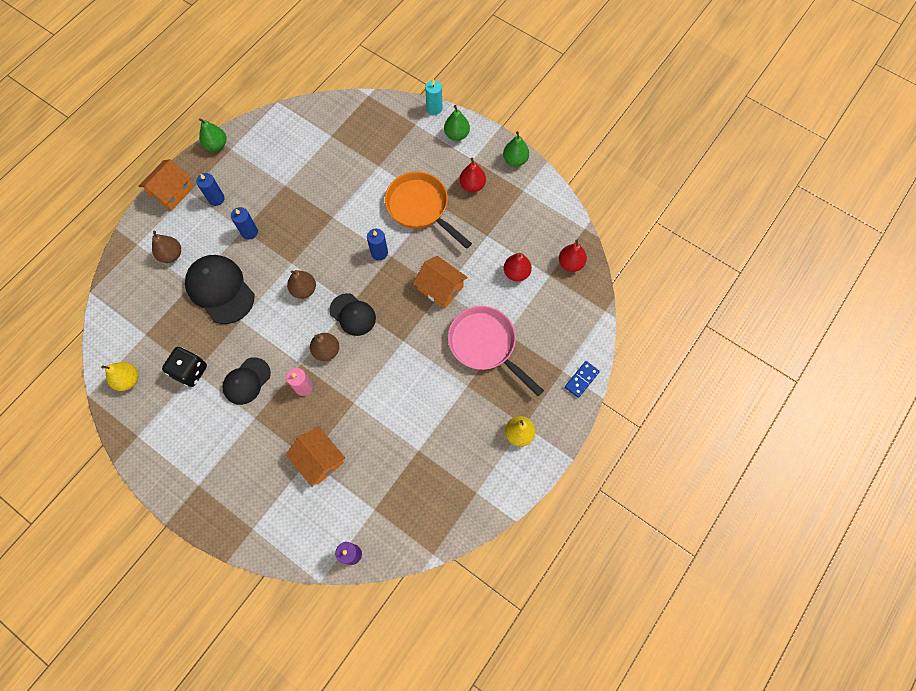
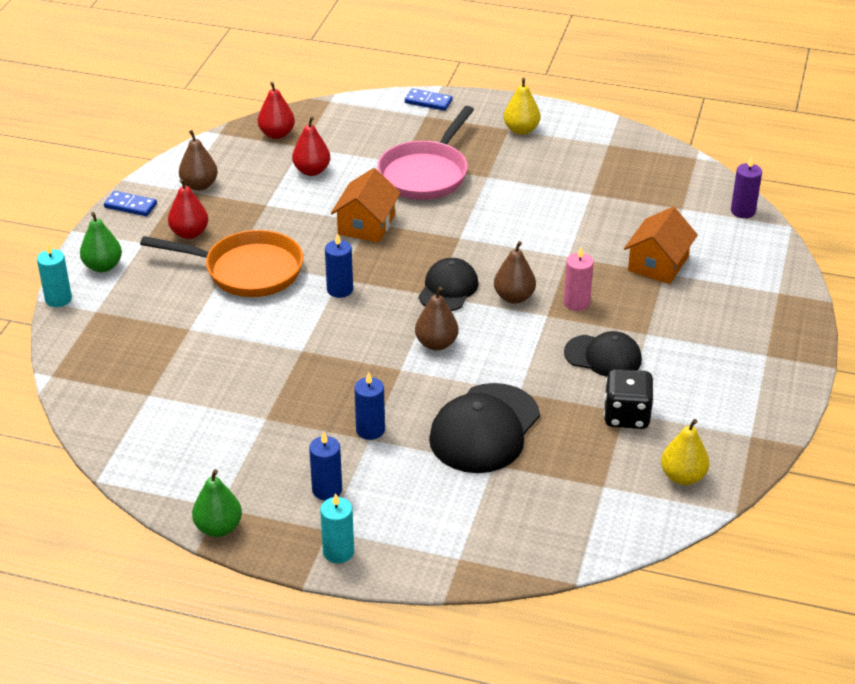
camera: 110 degrees left, 30 degrees down
orange house [138,159,193,211] -> turquoise candle [320,493,354,563]
brown pear [152,231,181,263] -> brown pear moved to [179,130,218,191]
orange pan [385,172,472,249] -> orange pan turned 105 degrees counterclockwise [140,230,303,297]
green pear [503,131,529,167] -> blue domino [104,191,157,216]

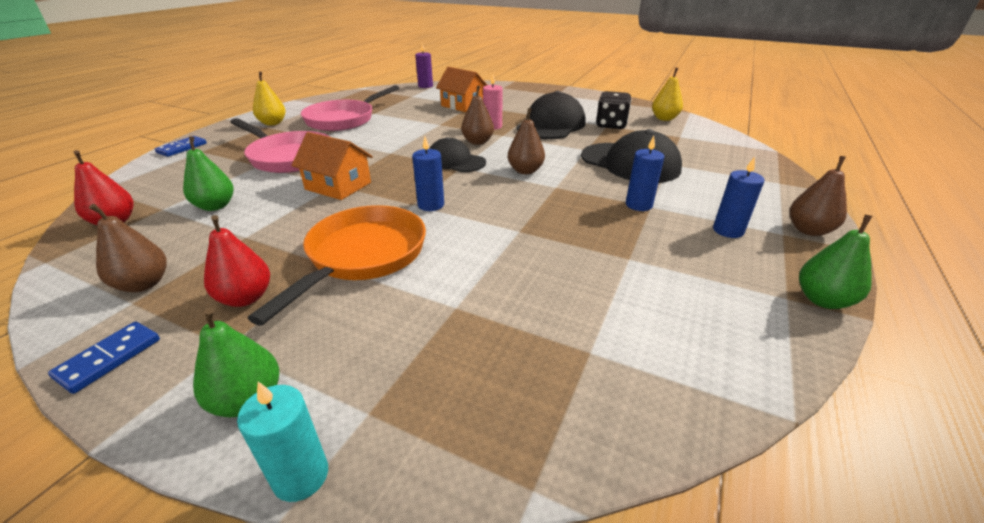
camera: 80 degrees left, 5 degrees down
red pear [292,117,330,176] -> green pear [183,136,233,211]
turquoise candle [320,493,354,563] -> brown pear [790,156,847,236]
black cap [564,331,642,377] -> black cap [517,91,586,139], size x1.58
none -> pink pan [301,85,399,131]

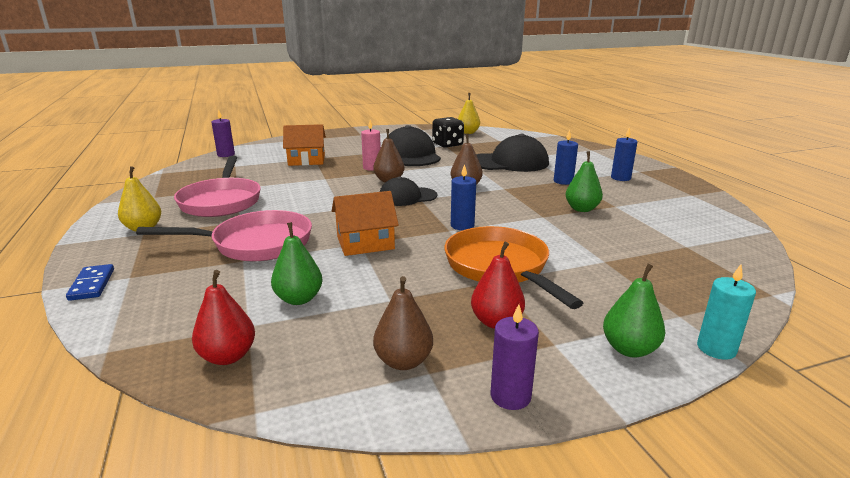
camera: 45 degrees left, 10 degrees down
blue domino [48,321,160,394] -> purple candle [491,304,539,410]
brown pear [790,156,847,236] -> none
green pear [799,215,872,309] -> green pear moved to [566,151,603,212]

